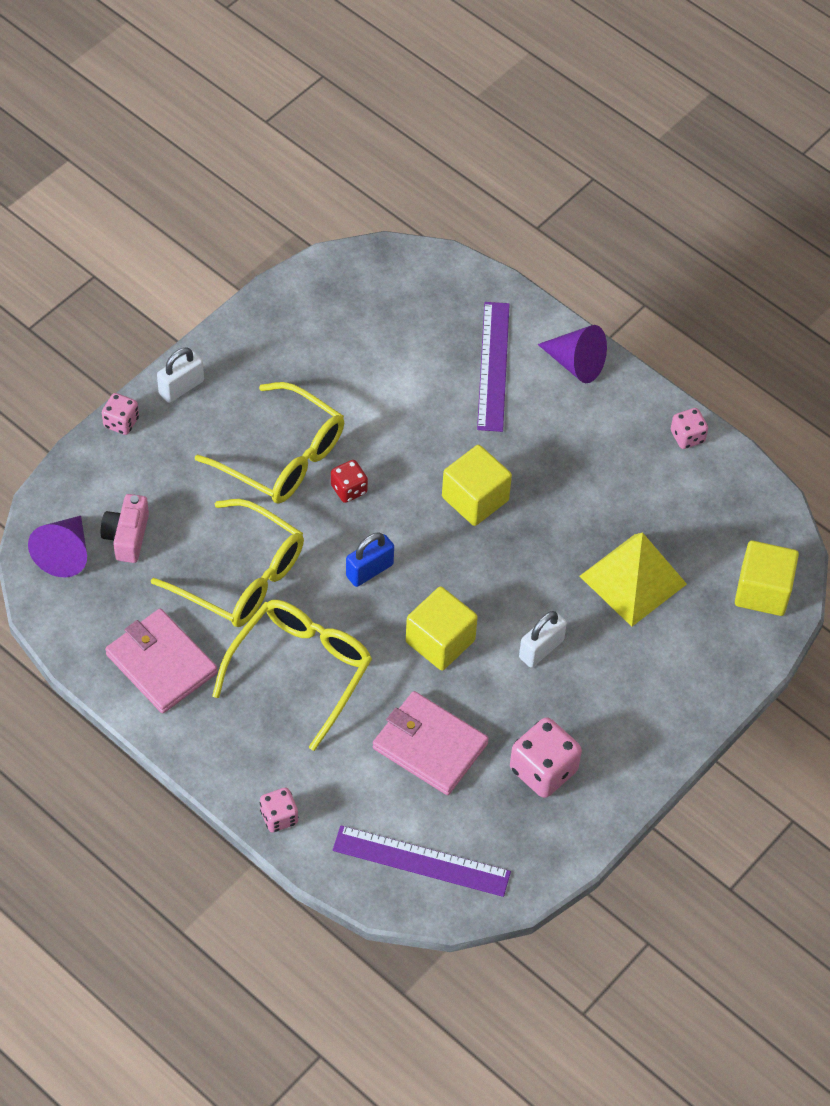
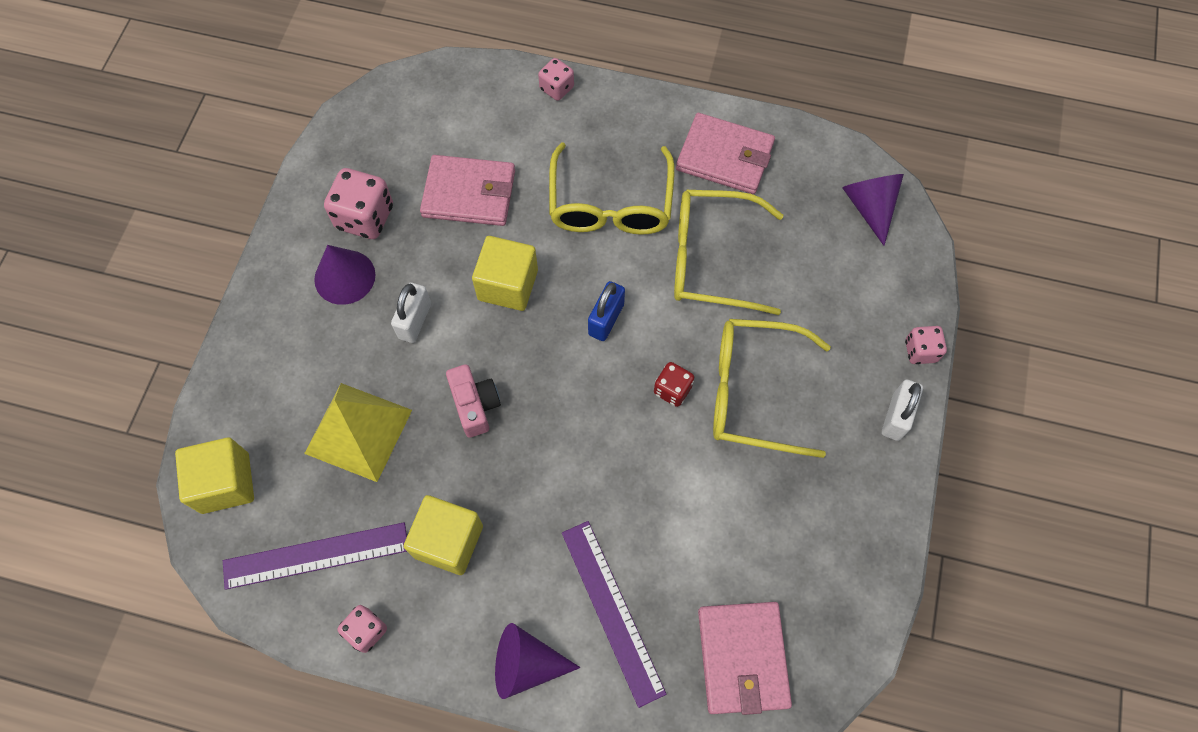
camera: 155 degrees right, 10 degrees up
pink camera [101,494,149,563] -> pink camera moved to [446,364,501,438]
purple ruler [333,825,511,897] -> purple ruler moved to [223,522,407,590]
yellow cube [442,445,512,526] -> yellow cube moved to [404,495,483,575]
none -> purple cone [314,245,375,305]
none -> pink wallet [698,602,792,715]

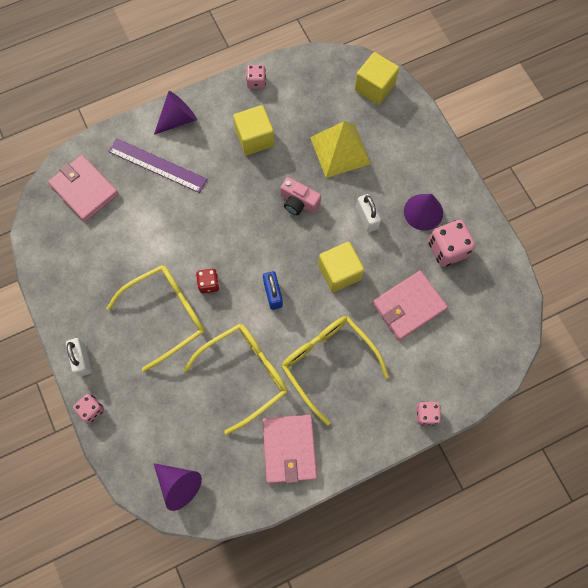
camera: 140 degrees right, 5 degrees up
purple ruler [223,522,407,590] -> none
pink wallet [676,113,775,194] -> pink wallet turned 75 degrees counterclockwise [262,414,317,483]

